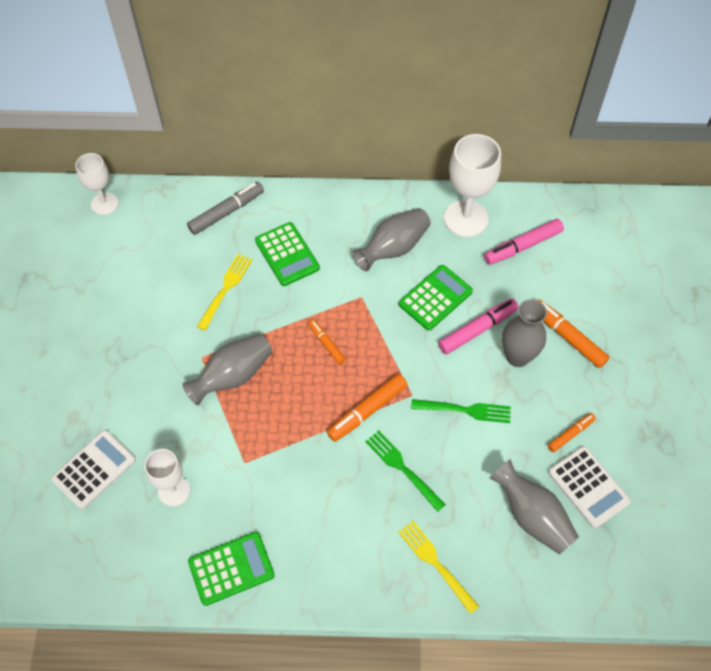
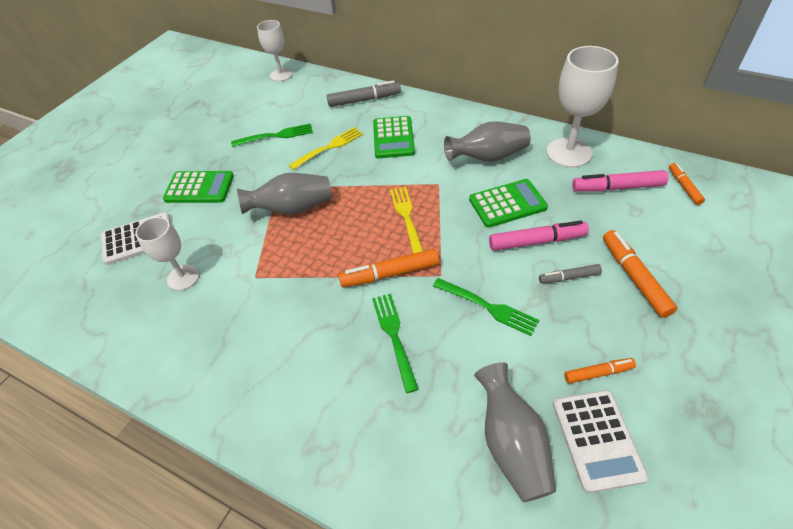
camera: 30 degrees right, 10 degrees down
green calculator [188,532,275,606] -> green calculator moved to [163,171,234,203]
orange marker [308,320,346,364] -> orange marker moved to [669,163,705,205]
yellow fork [398,520,479,614] -> yellow fork moved to [390,187,423,253]
grey vase [502,299,547,367] -> grey marker [539,264,602,284]
none -> green fork [231,123,313,147]

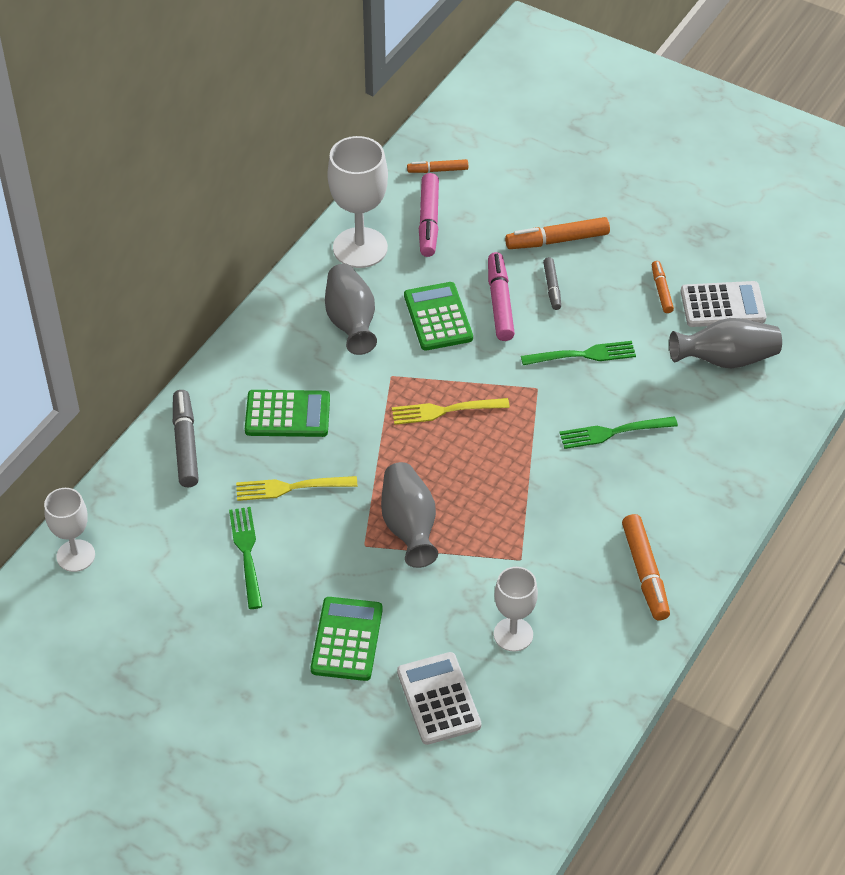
camera: 90 degrees left, 0 degrees up
yellow fork [289,127,363,170] -> yellow fork turned 60 degrees counterclockwise [236,476,357,501]
orange marker [338,249,439,287] -> orange marker moved to [622,514,670,621]
green fork [433,278,539,336] -> green fork turned 45 degrees clockwise [521,341,636,365]

